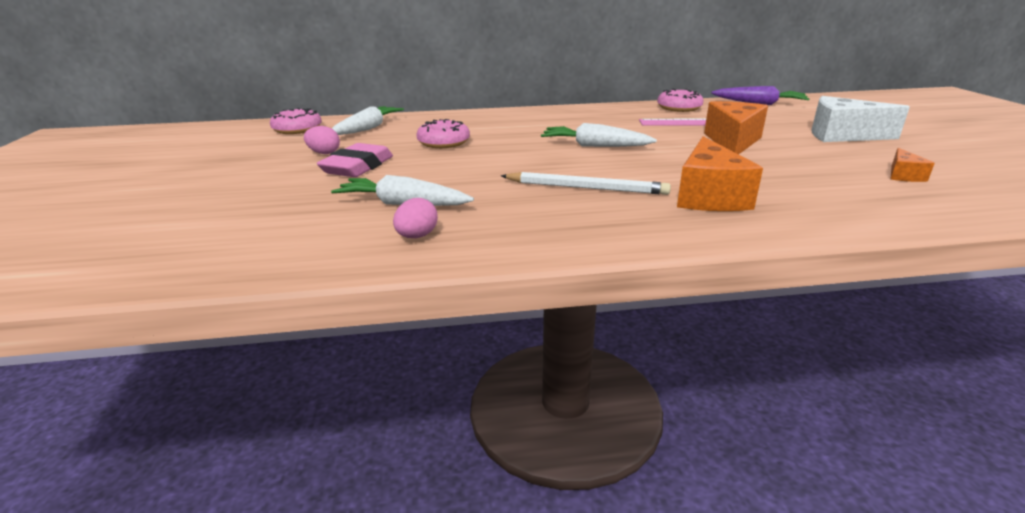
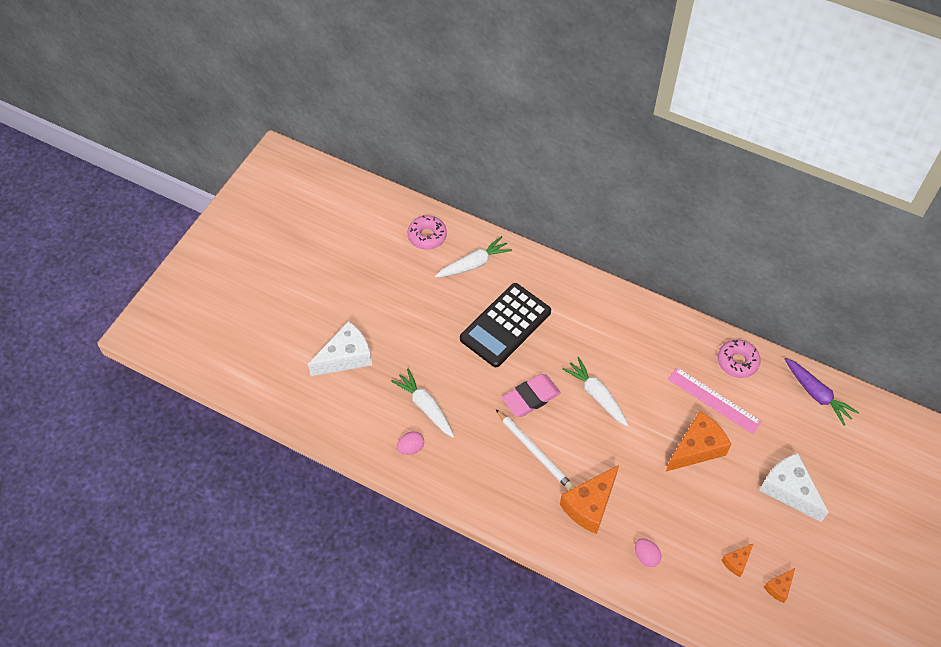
camera: 35 degrees right, 30 degrees up
pink egg [304,126,340,154] -> pink egg moved to [635,538,661,567]
pink eraser [317,143,393,177] -> pink eraser moved to [502,374,561,417]
pink donut [416,119,470,148] -> black calculator [460,283,551,367]
none -> white cheese [308,321,372,376]
none -> orange cheese [764,568,795,603]

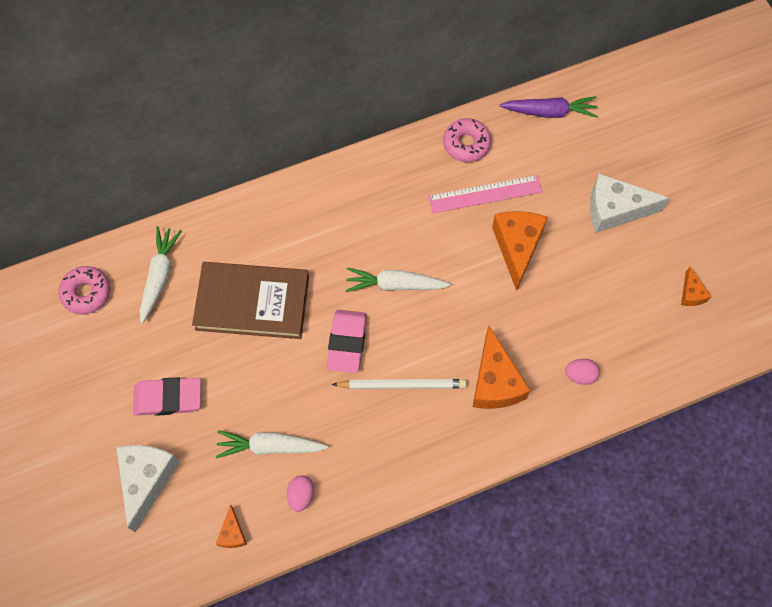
camera: 50 degrees left, 10 degrees up
black calculator [460,283,551,367] -> brown book [192,262,309,339]
orange cheese [722,543,754,577] -> orange cheese moved to [216,504,247,548]
none -> pink eraser [133,377,201,416]

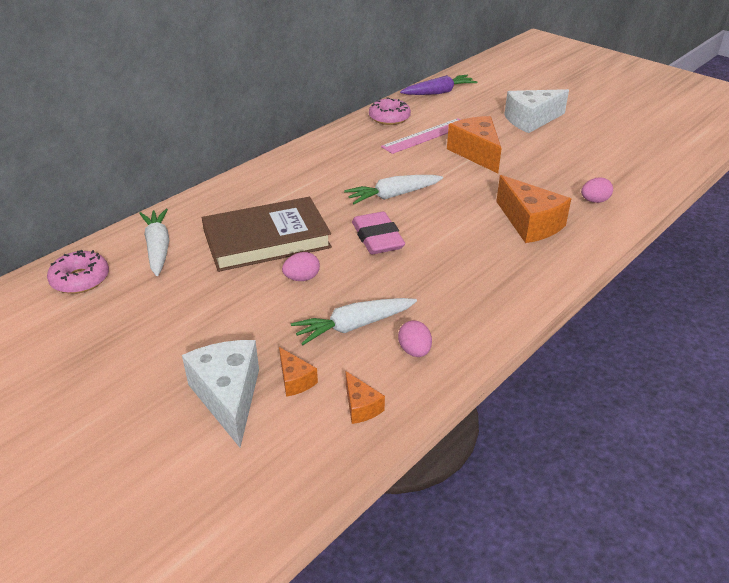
camera: 25 degrees left, 30 degrees down
pink eraser [133,377,201,416] -> none
white pencil [332,379,467,389] -> none
orange cheese [681,267,711,306] -> orange cheese moved to [279,347,318,397]
none -> pink egg [282,252,320,281]

